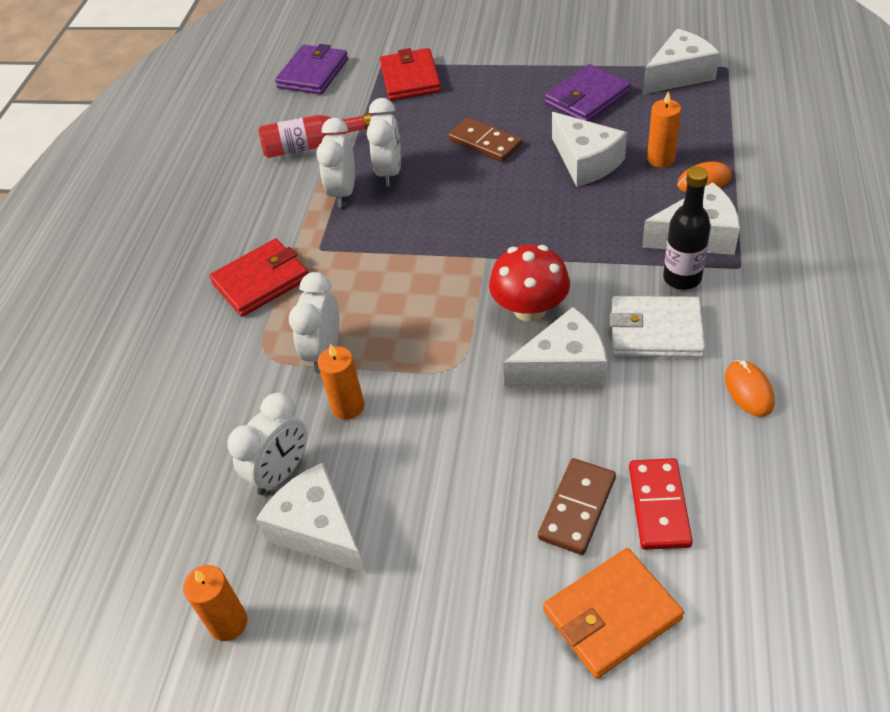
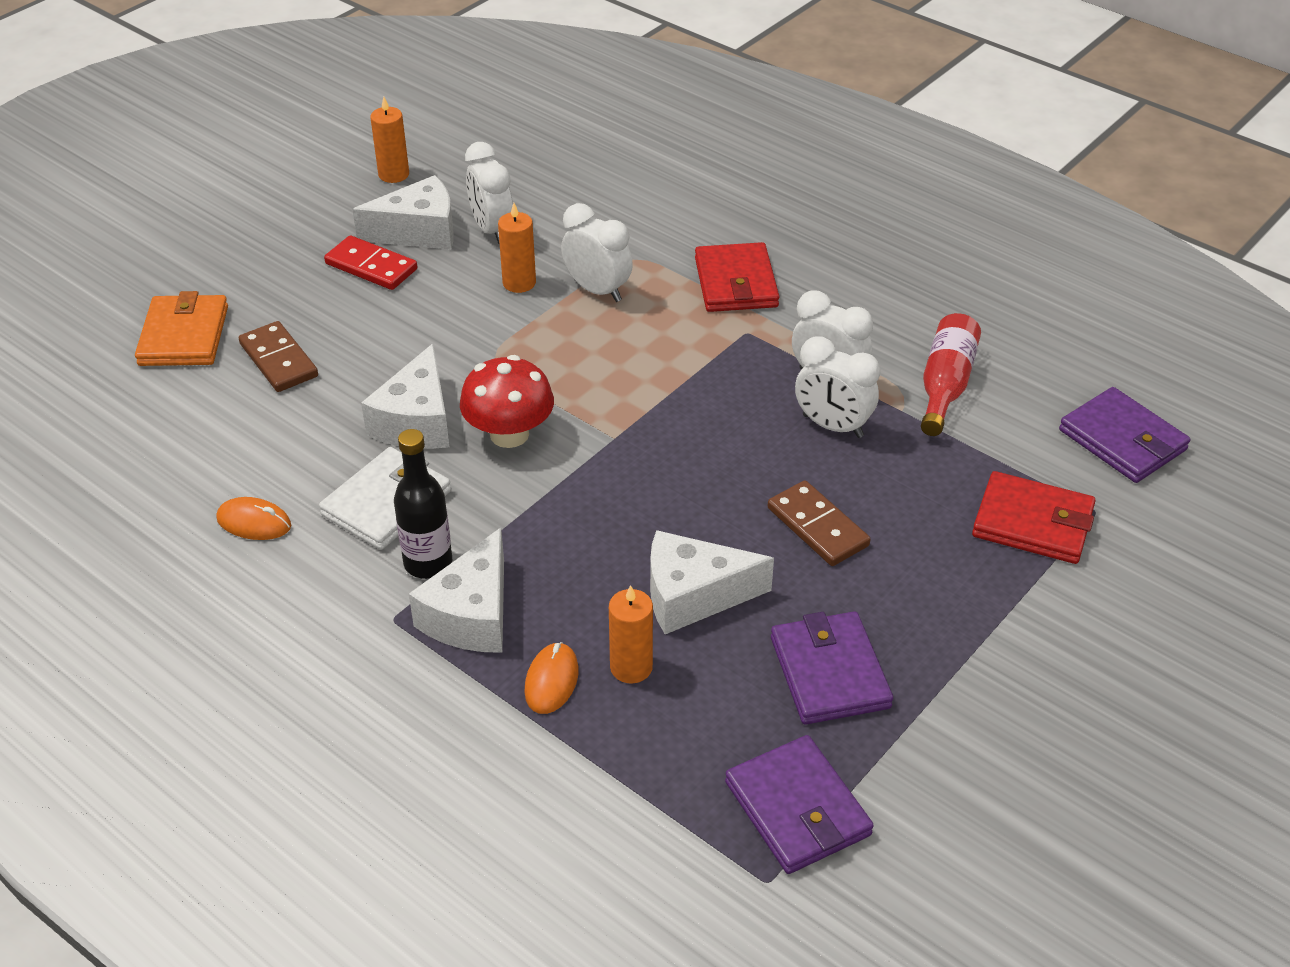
camera: 115 degrees right, 5 degrees down
brown domino [448,117,522,162] -> brown domino turned 75 degrees clockwise [768,480,871,566]
red domino [629,458,693,550] -> red domino moved to [324,235,417,290]
white cheese [643,29,720,94] -> purple wallet [725,735,874,874]

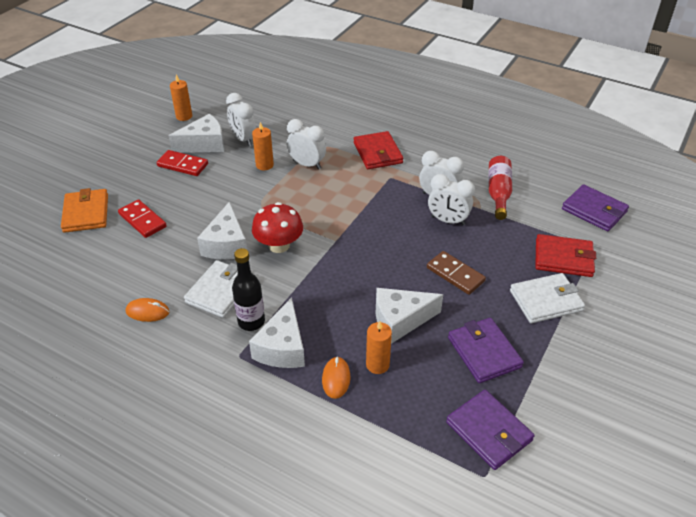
camera: 10 degrees left, 0 degrees up
brown domino [239,321,318,392] -> red domino [118,199,167,238]
none -> white wallet [510,273,585,323]

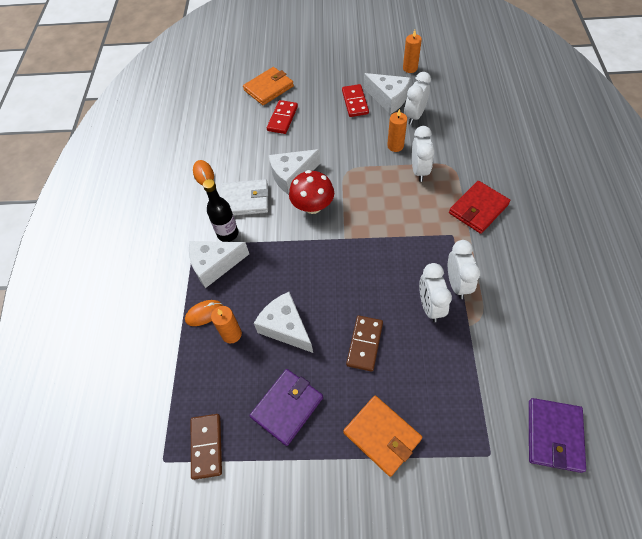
camera: 65 degrees right, 15 degrees up
purple wallet [446,390,535,470] -> brown domino [191,414,222,480]
red bottle [489,156,512,220] -> none
white wallet [510,273,585,323] -> orange wallet [343,396,422,477]
red wallet [535,234,596,277] -> none

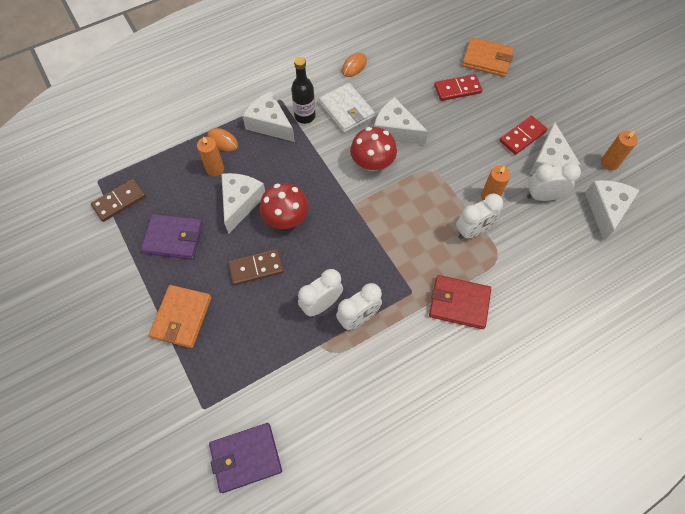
camera: 55 degrees right, 5 degrees up
none -> red mushroom [259,183,309,229]
none -> white cheese [585,180,640,241]

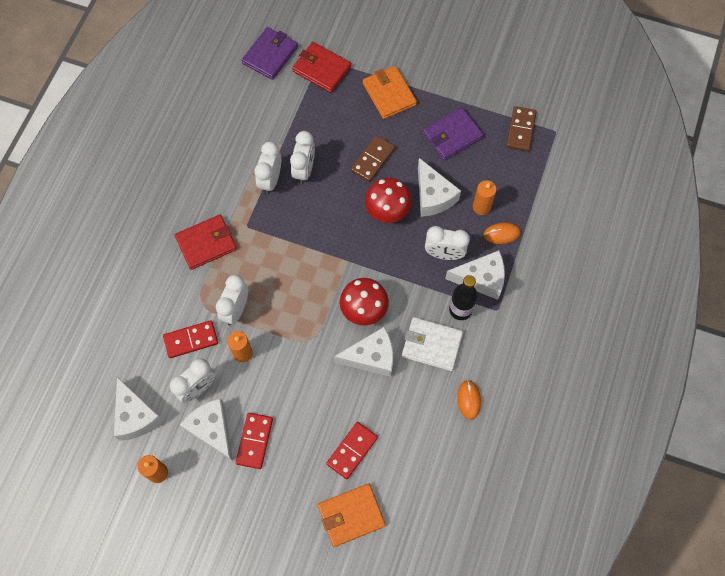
camera: 140 degrees right, 5 degrees up
none -> red domino [163,320,218,358]
none -> red wallet [292,42,351,93]
none -> white clock [425,226,470,260]

